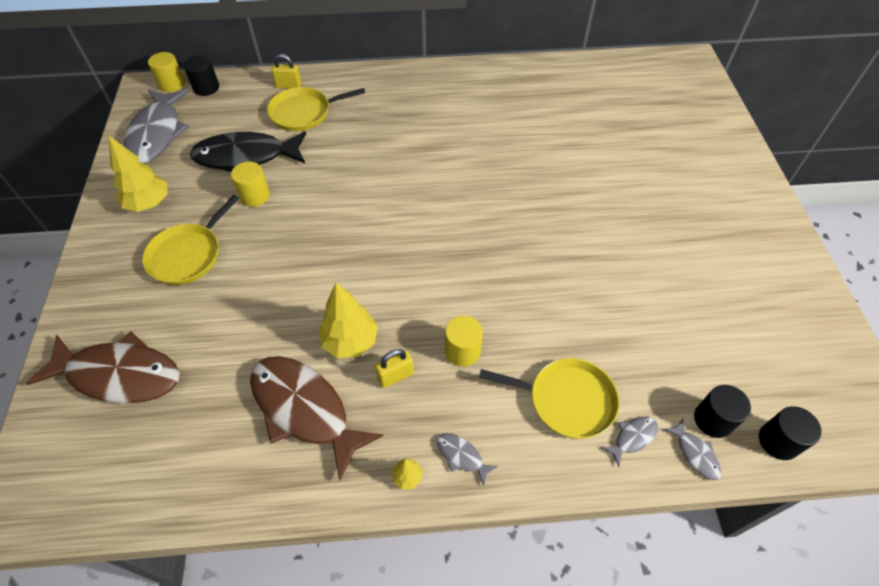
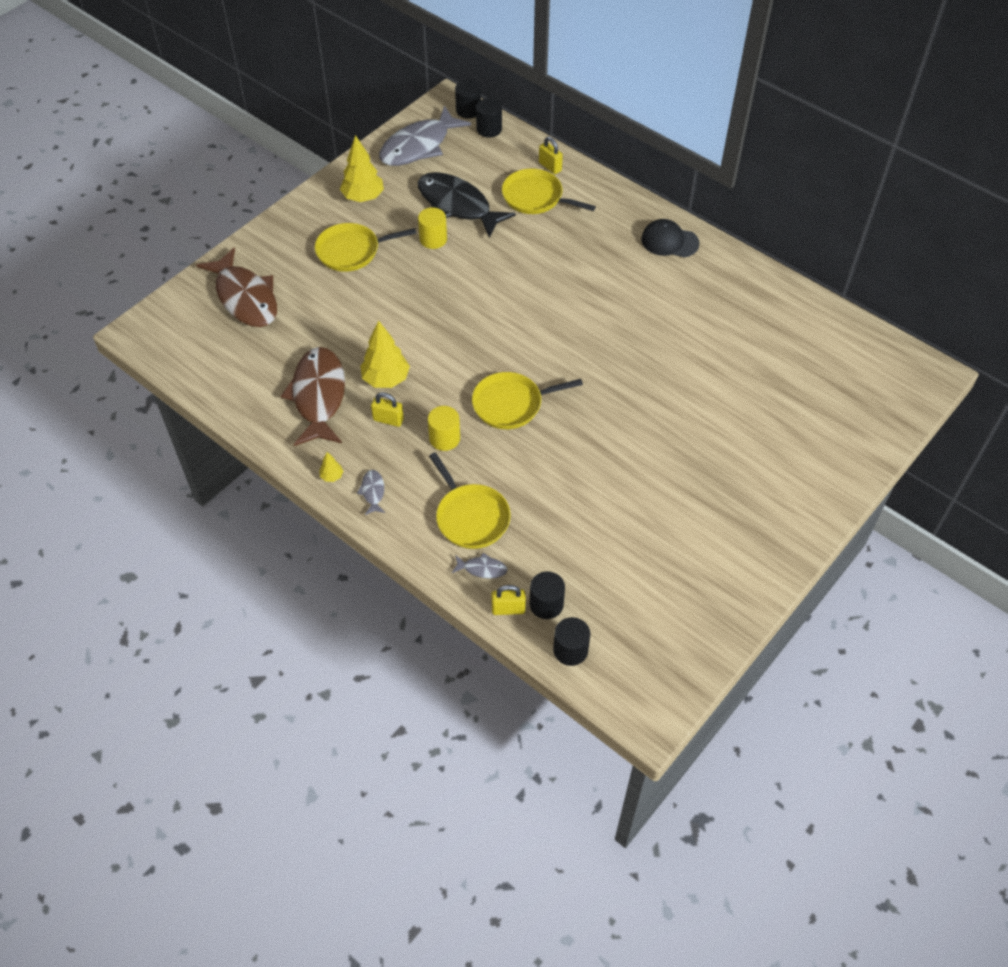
camera: 45 degrees right, 0 degrees up
yellow cylinder [148,52,185,92] -> black cylinder [455,80,481,119]
grey fish [664,418,721,480] -> yellow padlock [491,585,526,615]
none -> yellow pan [472,372,583,429]
none -> black cap [641,219,699,258]

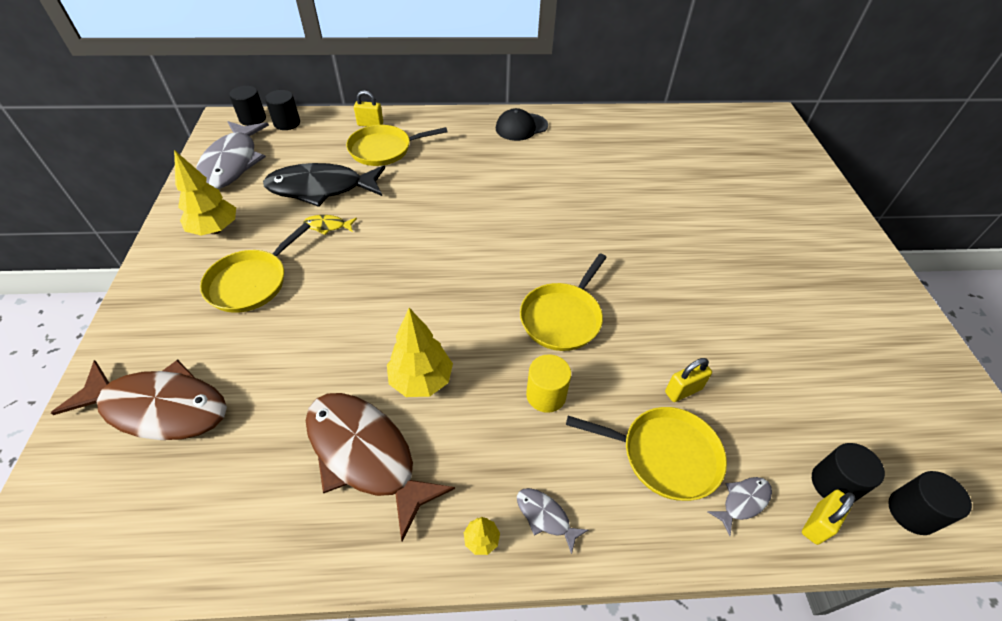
camera: 45 degrees left, 5 degrees down
yellow padlock [371,392,404,427] -> yellow padlock moved to [665,358,712,402]
yellow cylinder [418,207,447,249] -> yellow fish [303,215,357,235]

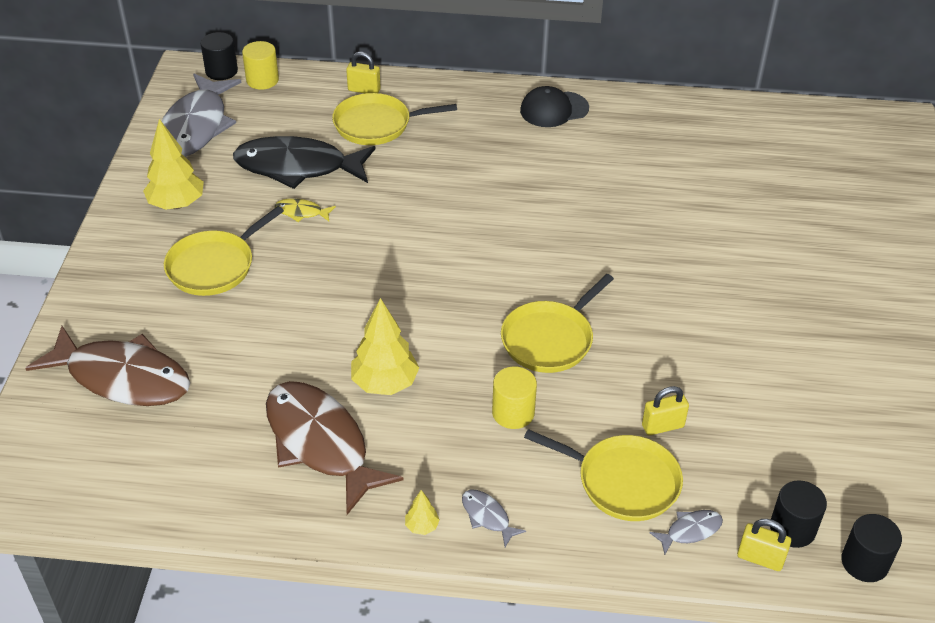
camera: 10 degrees right, 5 degrees down
black cylinder [265,90,300,130] -> yellow cylinder [242,41,279,90]
yellow padlock [802,490,855,545] -> yellow padlock turned 60 degrees clockwise [737,519,791,571]

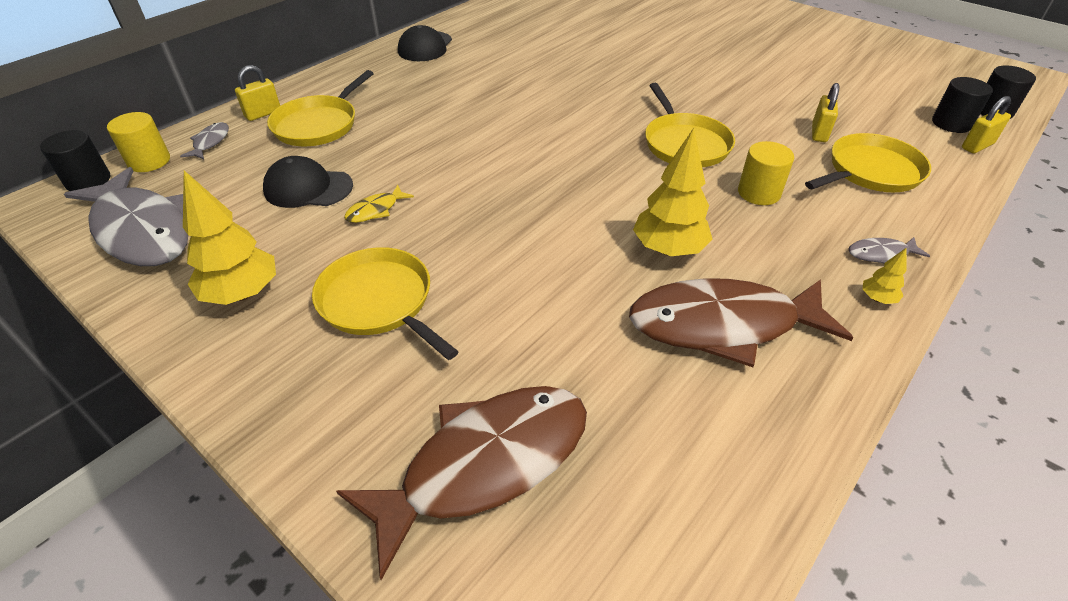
camera: 55 degrees left, 0 degrees up
yellow pan [164,206,284,296] -> yellow pan turned 150 degrees clockwise [312,247,459,360]
black fish [233,136,375,189] -> black cap [263,156,353,208]
grey fish [649,510,723,555] -> grey fish moved to [180,122,229,159]

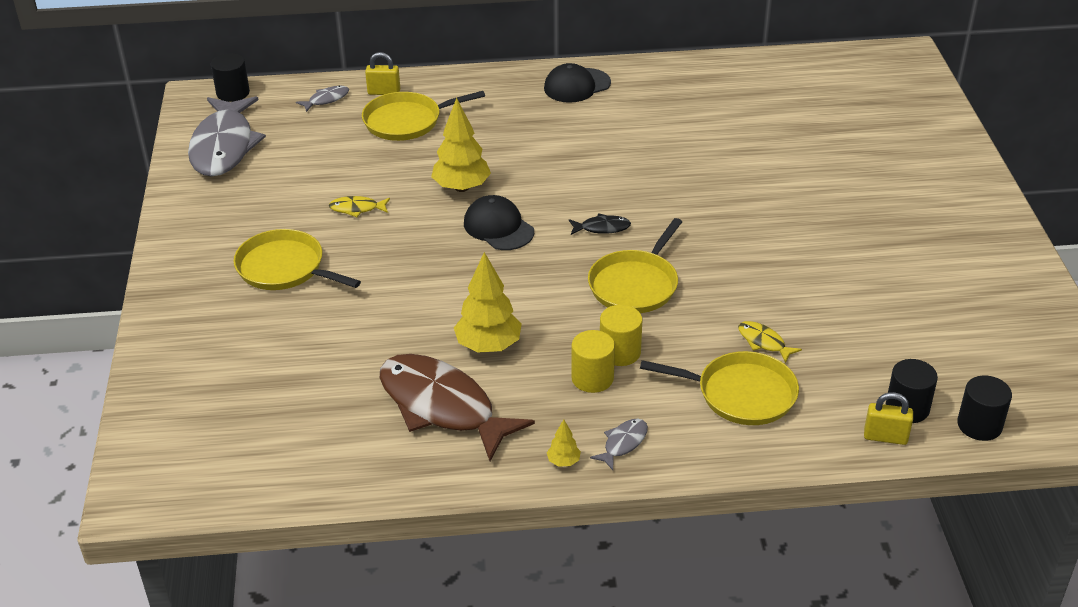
camera: 45 degrees right, 5 degrees down
yellow cylinder [107,112,170,172] -> yellow cylinder moved to [571,330,615,393]
yellow tree [183,170,276,305] -> yellow tree moved to [431,98,491,192]
black cap [263,156,353,208] -> black cap moved to [464,195,534,250]
yellow pan [312,247,459,360] -> yellow pan turned 60 degrees counterclockwise [234,229,361,290]
brown fish [336,386,587,580] -> none
yellow padlock [812,83,839,142] -> yellow fish [738,321,802,363]
grey fish [849,237,930,264] -> grey fish turned 90 degrees clockwise [590,419,648,470]
none -> black fish [569,213,631,235]

